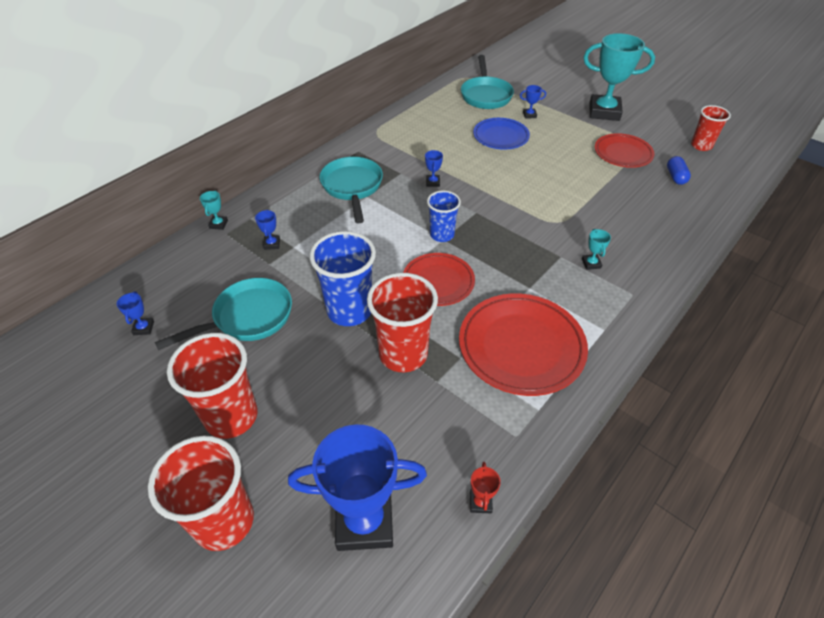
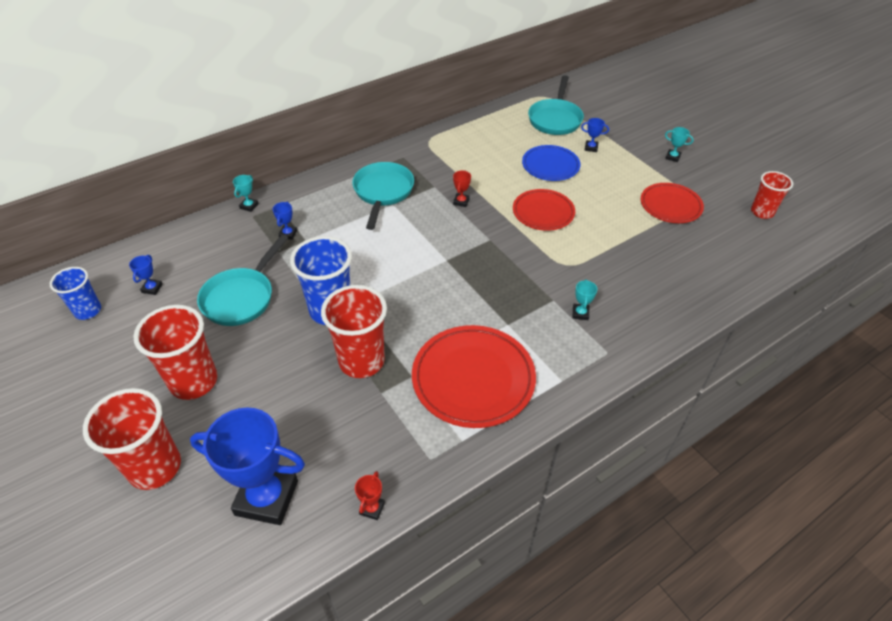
camera: 15 degrees right, 0 degrees up
turquoise pan [155,278,292,350] -> turquoise pan turned 135 degrees clockwise [197,235,288,326]
red plate [403,253,475,306] -> red plate moved to [513,189,575,231]
blue trophy [425,150,443,187] -> red trophy [453,170,471,207]
blue cup [427,190,461,242] -> blue cup moved to [50,267,101,320]
turquoise trophy [583,33,655,121] -> turquoise trophy [665,127,694,162], size x0.40
blue capsule [667,156,691,185] -> none

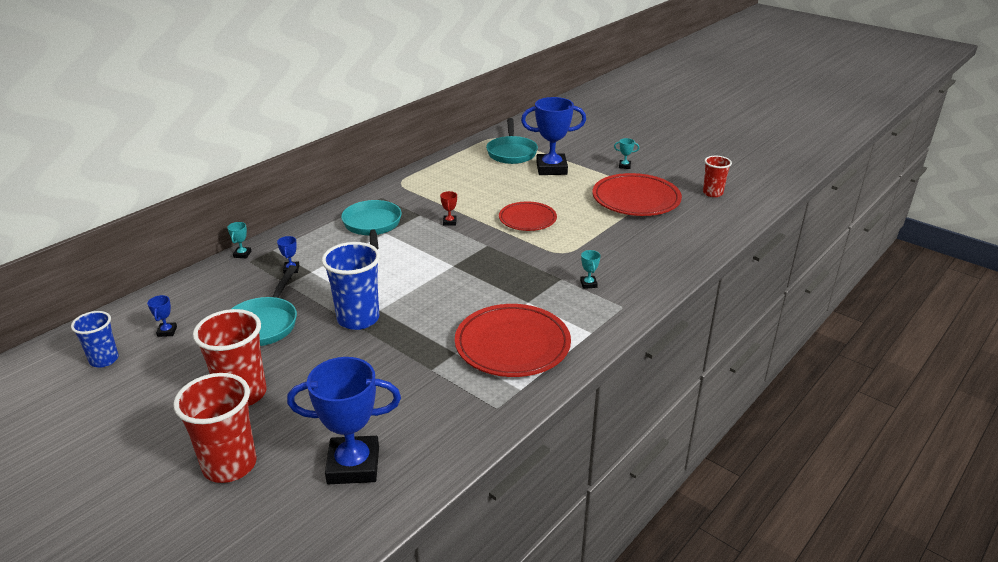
camera: 15 degrees left, 15 degrees down
red cup [321,285,387,378] -> none
red trophy [355,471,385,520] -> none
blue plate [522,145,580,181] -> none
blue trophy [581,118,609,152] -> blue trophy [521,97,586,175], size x2.50
red plate [641,183,704,223] -> red plate [592,173,682,216], size x1.58

